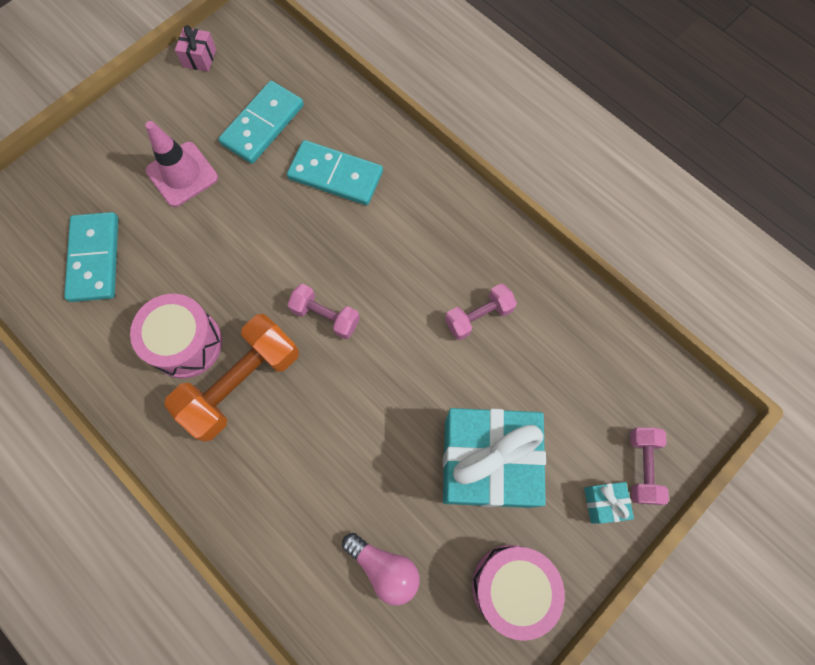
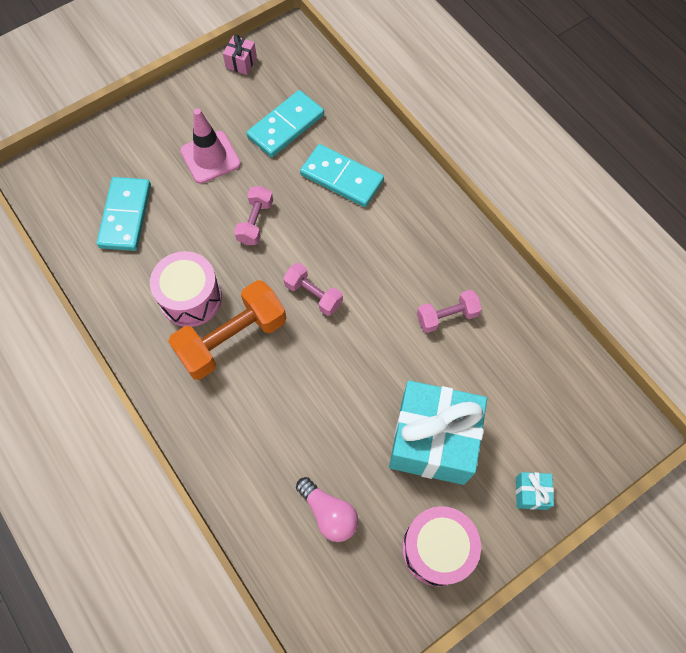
camera: 10 degrees right, 5 degrees down
pink dumbbell [630,427,669,505] -> pink dumbbell moved to [234,186,273,245]

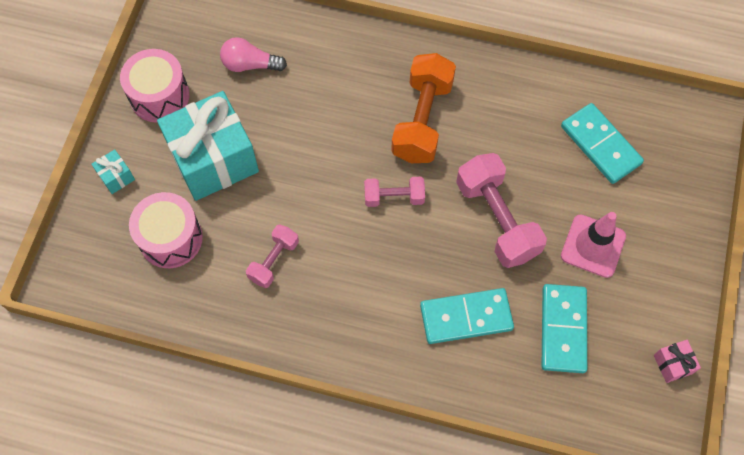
camera: 140 degrees right, 0 degrees up
pink drum [150,251,222,327] -> pink drum moved to [129,192,203,268]
pink dumbbell [234,186,273,245] -> pink dumbbell [456,153,547,268], size x1.81

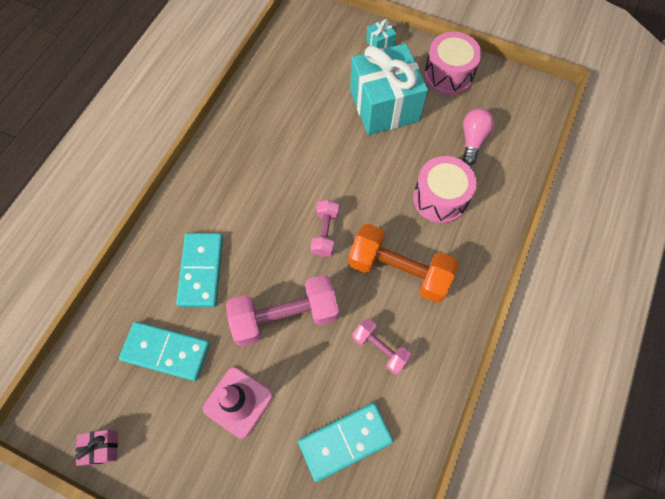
camera: 100 degrees right, 0 degrees up
pink drum [129,192,203,268] -> pink drum moved to [413,156,477,223]
pink dumbbell [246,225,299,288] -> pink dumbbell moved to [352,318,412,374]

